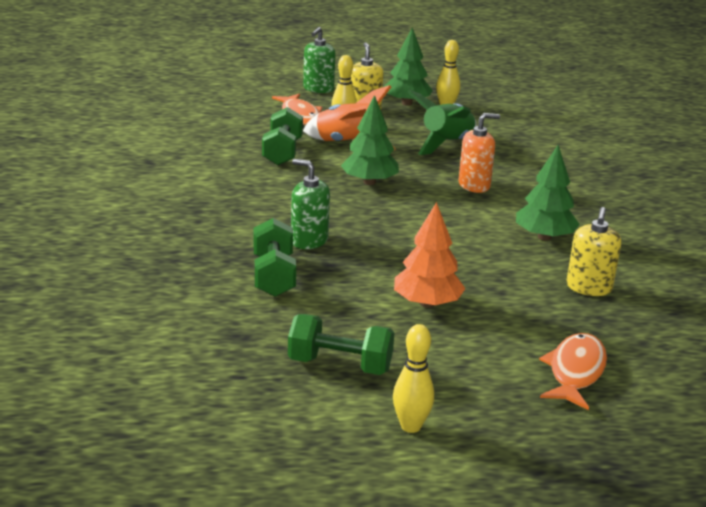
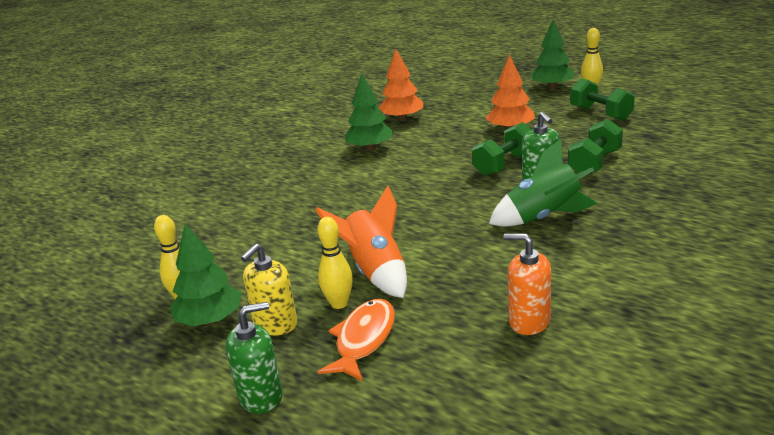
camera: 135 degrees left, 0 degrees up
green dumbbell [262,107,303,165] -> green dumbbell moved to [472,122,532,176]
green tree [341,95,399,185] -> green tree moved to [531,19,575,89]
green rocket [407,90,477,155] -> green rocket moved to [489,139,598,227]
orange soap dispenser [459,113,500,193] -> orange soap dispenser moved to [504,233,551,335]
orange fish [539,333,607,410] -> none
yellow soap dispenser [567,207,621,296] -> orange tree [379,49,423,121]

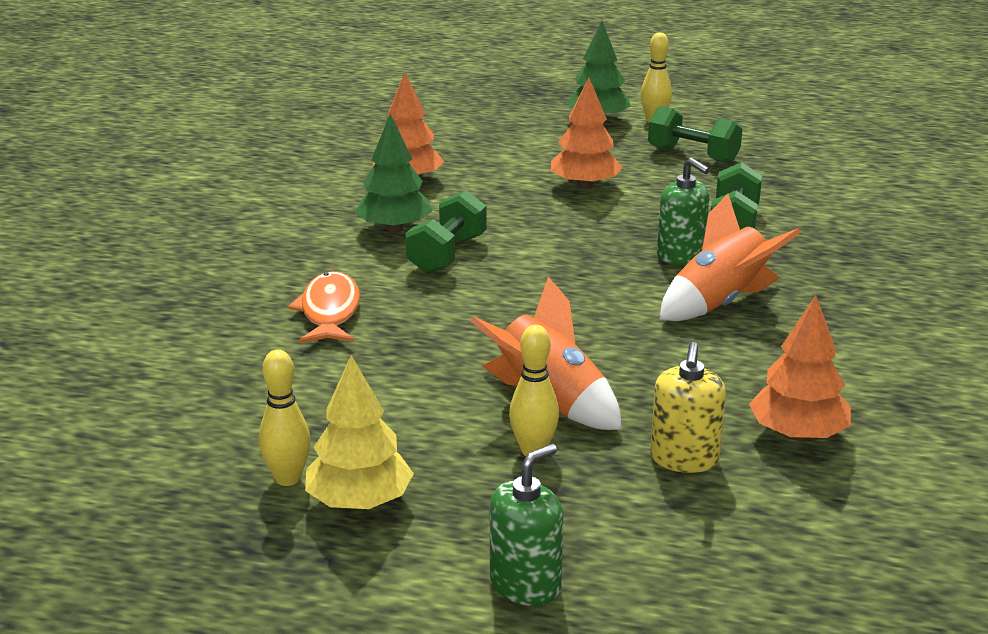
camera: 25 degrees left, 0 degrees up
green tree [170,223,242,326] -> yellow tree [305,355,414,509]
yellow soap dispenser [241,243,297,336] -> yellow soap dispenser moved to [650,342,726,473]
orange fish [318,299,395,381] -> orange fish moved to [288,271,360,343]
green dumbbell [472,122,532,176] -> green dumbbell moved to [405,190,487,274]
green rocket [489,139,598,227] -> orange rocket [660,194,801,321]
orange soap dispenser [504,233,551,335] -> orange tree [749,295,851,441]

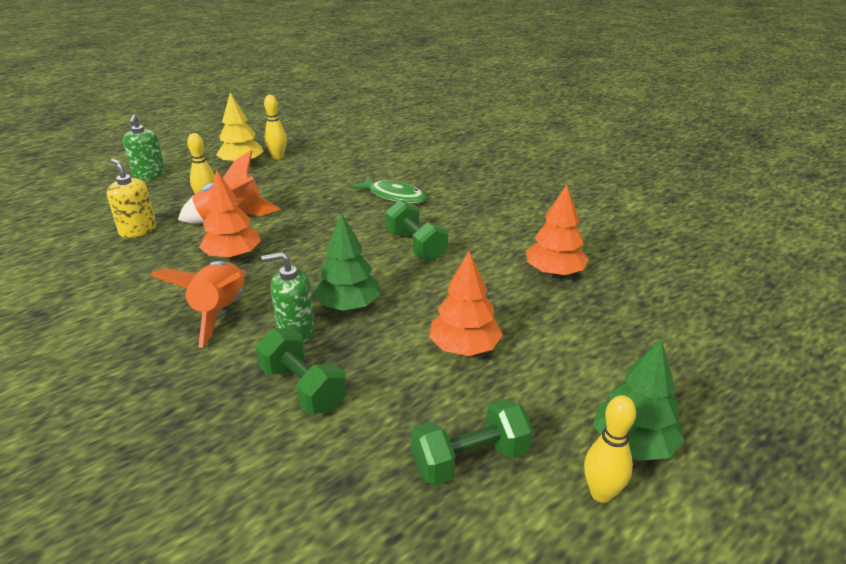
camera: 125 degrees right, 5 degrees up
orange fish [288,271,360,343] -> green fish [350,176,427,204]
green tree [355,114,433,233] -> green tree moved to [313,213,381,311]
orange tree [749,295,851,441] -> orange tree moved to [199,170,261,260]

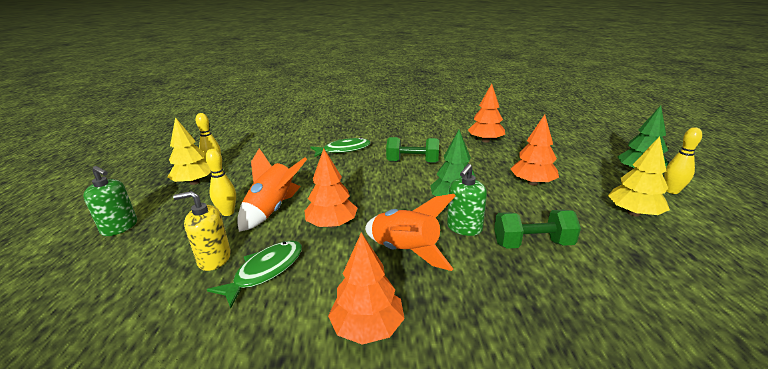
camera: 50 degrees left, 5 degrees down
green dumbbell [411,399,533,485] -> yellow tree [608,136,670,216]
none -> green fish [207,240,302,308]
none -> orange tree [328,232,405,345]

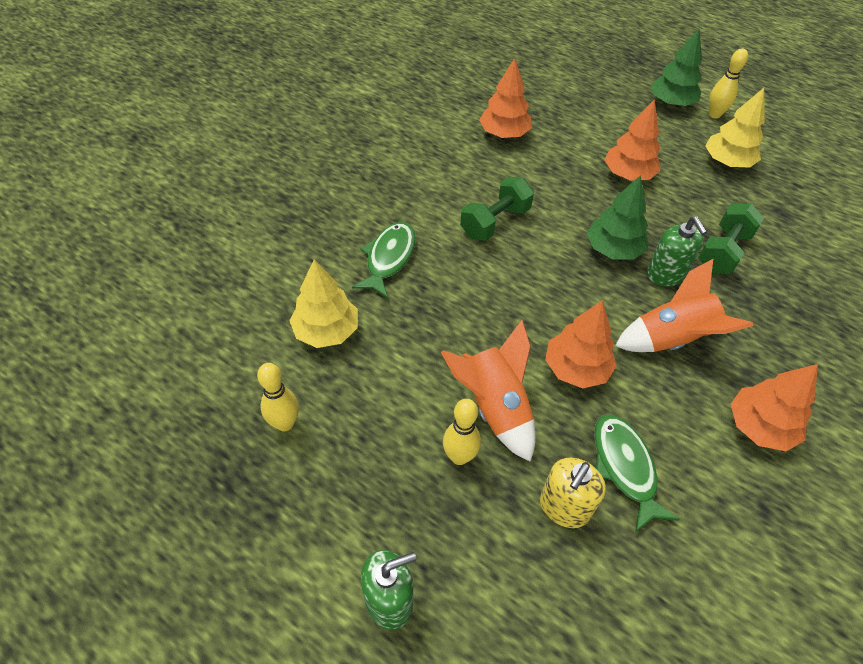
camera: 55 degrees left, 25 degrees up
yellow tree [167,117,211,185] -> yellow tree moved to [289,259,358,348]

